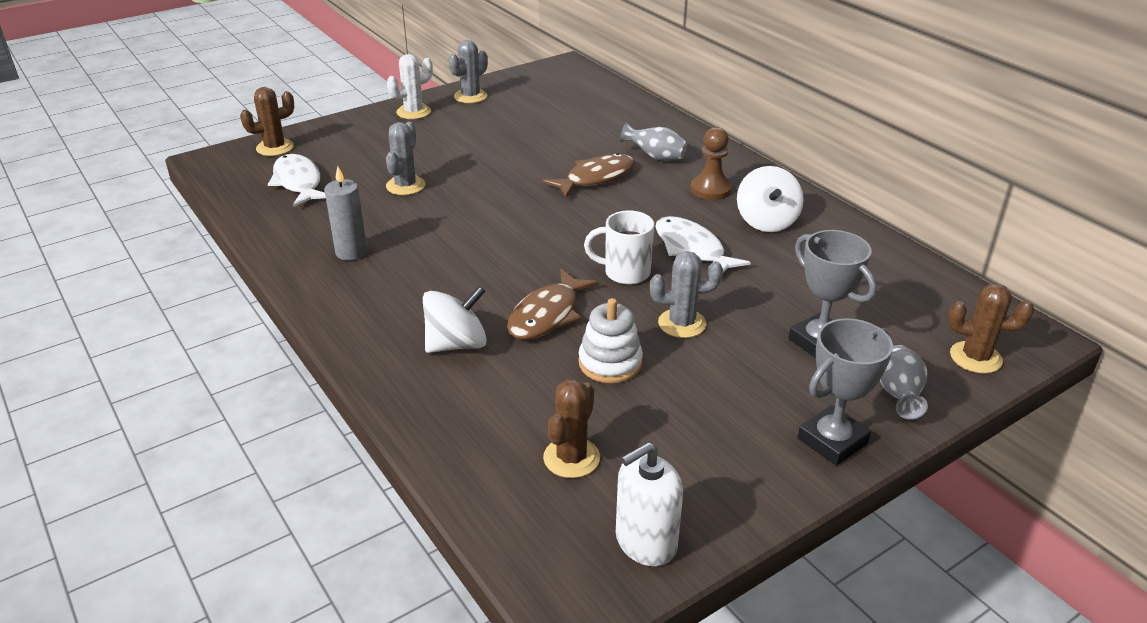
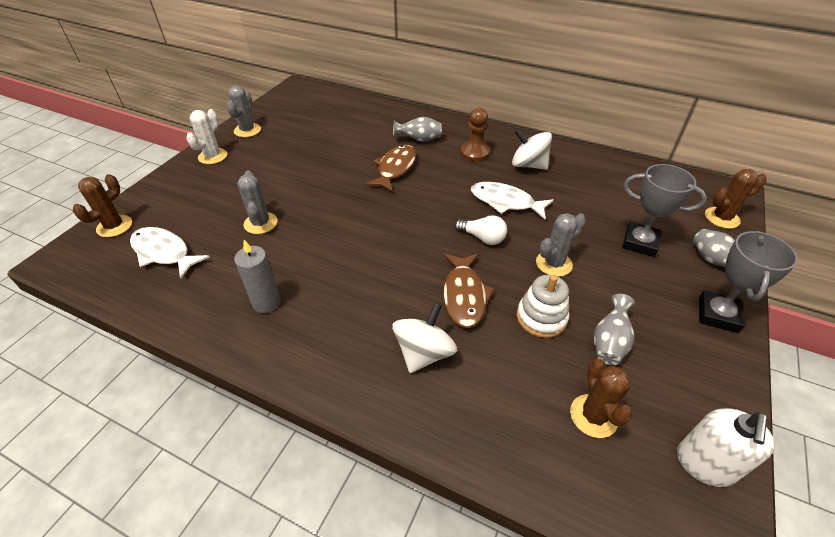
camera: 30 degrees left, 10 degrees up
white mug [584,211,654,285] -> white light bulb [454,215,507,245]
white spinning top [737,166,804,232] -> white spinning top turned 150 degrees clockwise [512,129,552,170]
none -> grey vase [594,294,635,365]

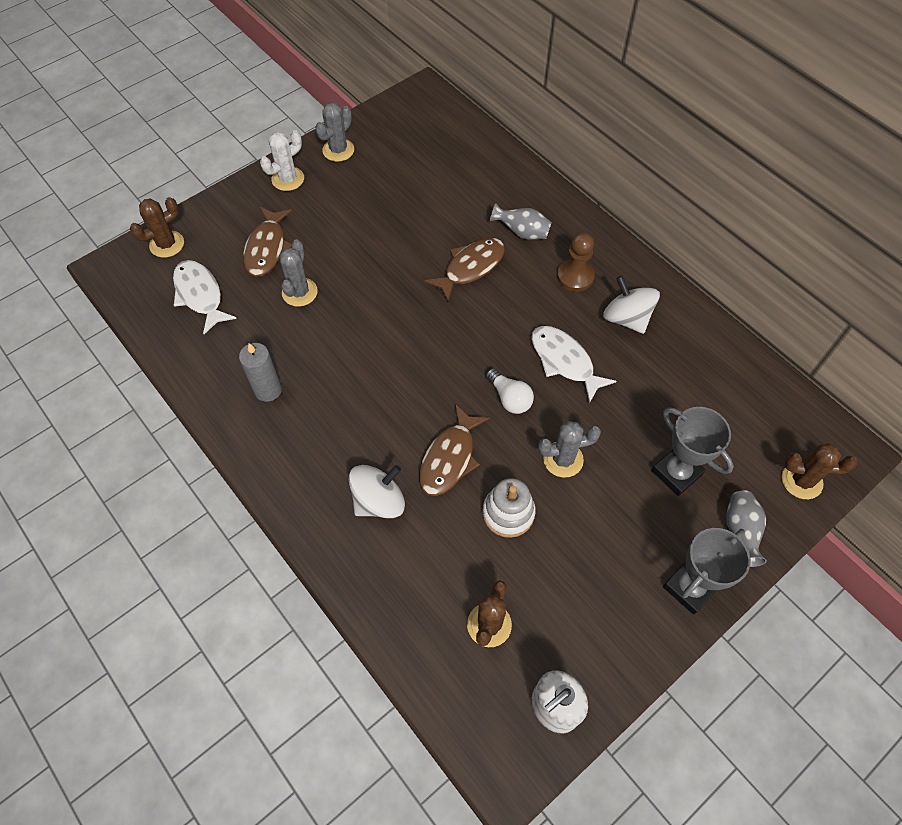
camera: 25 degrees right, 15 degrees up
grey vase [594,294,635,365] -> none
none -> brown fish [243,207,292,277]

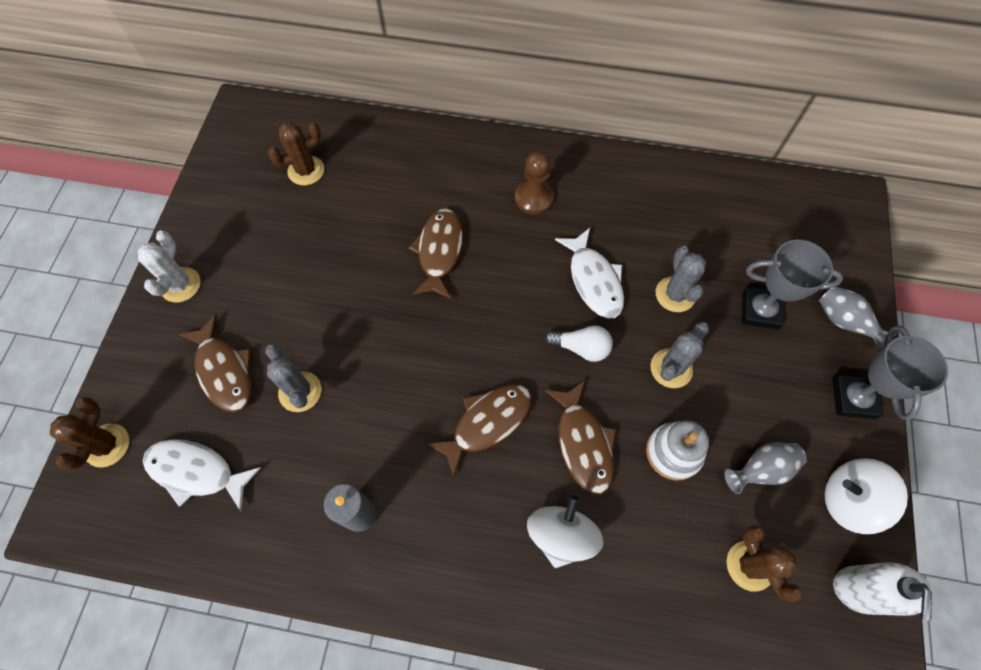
camera: 40 degrees left, 5 degrees up
grey cactus [315,102,354,162] -> grey cactus moved to [656,246,706,312]
grey vase [490,203,552,240] -> grey vase moved to [724,443,807,494]
white fish [531,326,616,403] -> white fish turned 120 degrees counterclockwise [555,228,624,319]
white spinning top [603,276,660,334] -> white spinning top moved to [825,458,908,534]
brown cactus [782,443,857,499] -> brown cactus moved to [268,122,324,186]
none -> brown fish [426,384,532,477]

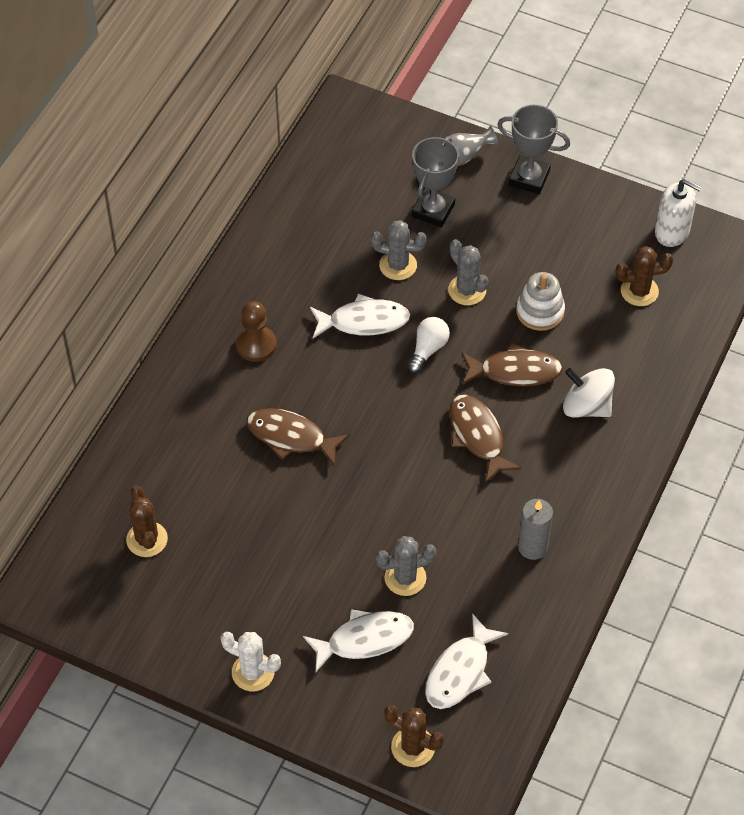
camera: 75 degrees left, 10 degrees down
brown fish [178,314,252,412] -> white fish [303,609,414,672]
grey vase [724,443,807,494] -> none
white spinning top [825,458,908,534] -> none

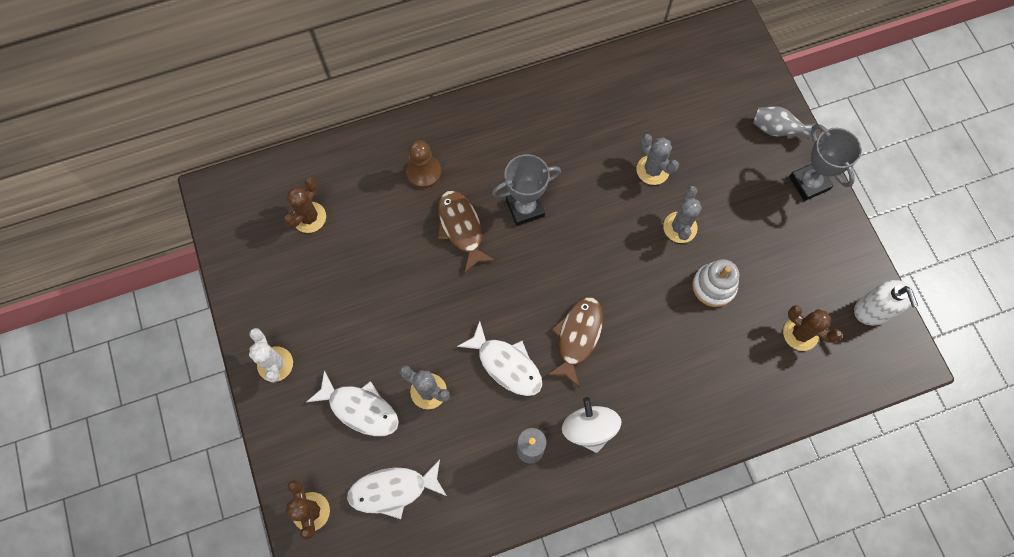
camera: 45 degrees right, 15 degrees up
brown pawn [236,301,276,362] -> brown pawn moved to [406,140,441,188]
white fish [310,294,410,338] -> white fish moved to [457,321,542,396]
white light bulb [408,317,450,373] -> none
grey trophy [412,136,459,228] -> grey trophy moved to [492,154,561,226]
brown fish [461,342,563,386] -> none
white spinning top [563,368,615,418] -> white spinning top moved to [562,397,621,453]

